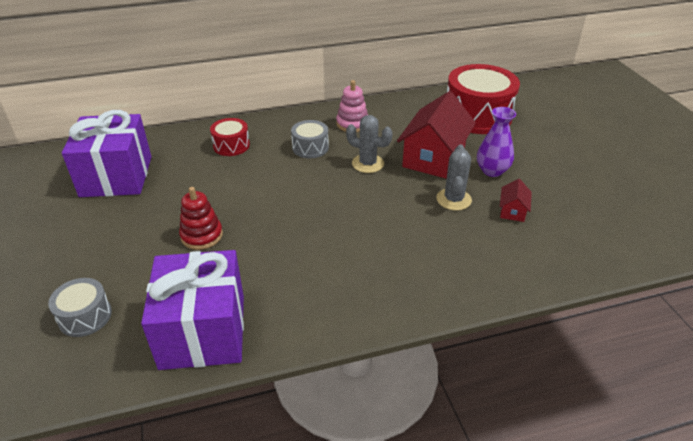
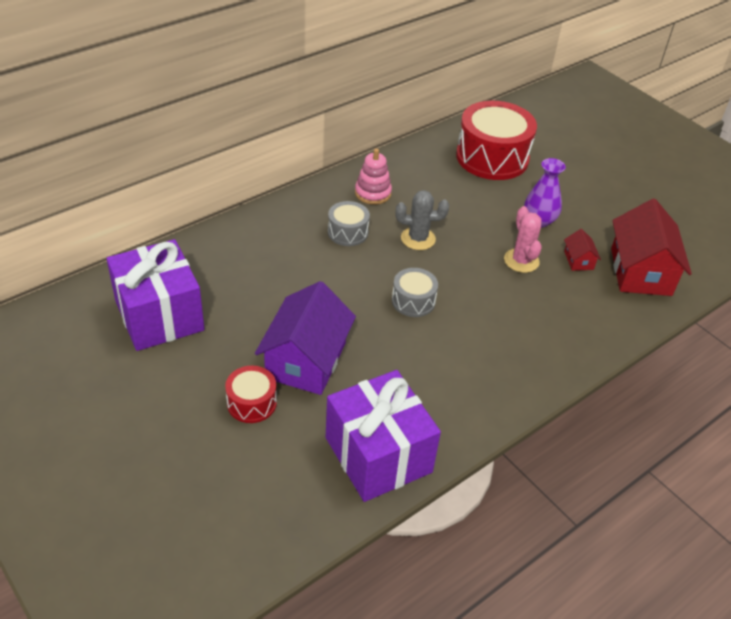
camera: 25 degrees left, 5 degrees up
grey drum [48,278,112,337] -> grey drum moved to [392,268,438,317]
red stacking toy [179,187,223,250] -> purple house [255,281,356,395]
red drum [210,118,250,156] -> red drum moved to [225,366,277,423]
red house [397,91,476,179] -> red house moved to [611,199,692,296]
grey cactus [436,144,472,210] -> pink cactus [504,206,542,273]

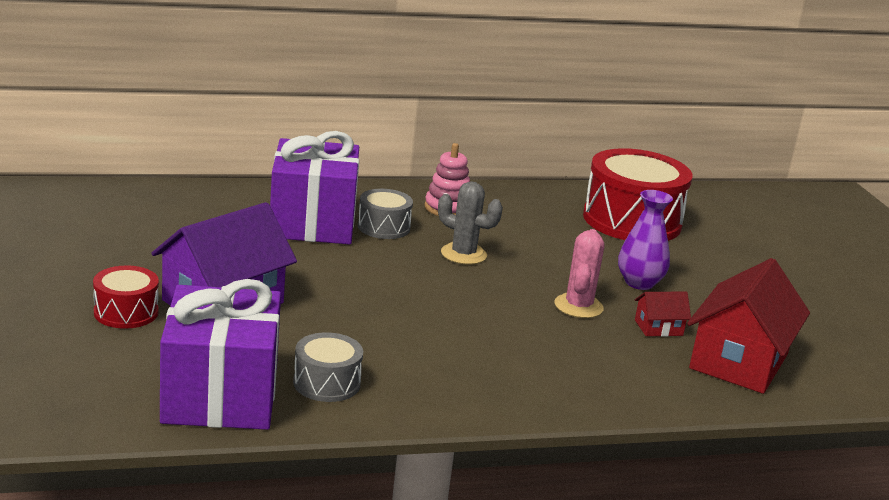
camera: 25 degrees right, 20 degrees down
purple gift [106,239,205,351] -> purple gift moved to [270,131,359,245]
grey drum [392,268,438,317] -> grey drum moved to [293,332,363,402]
red house [564,229,601,271] -> red house turned 60 degrees clockwise [635,292,691,337]

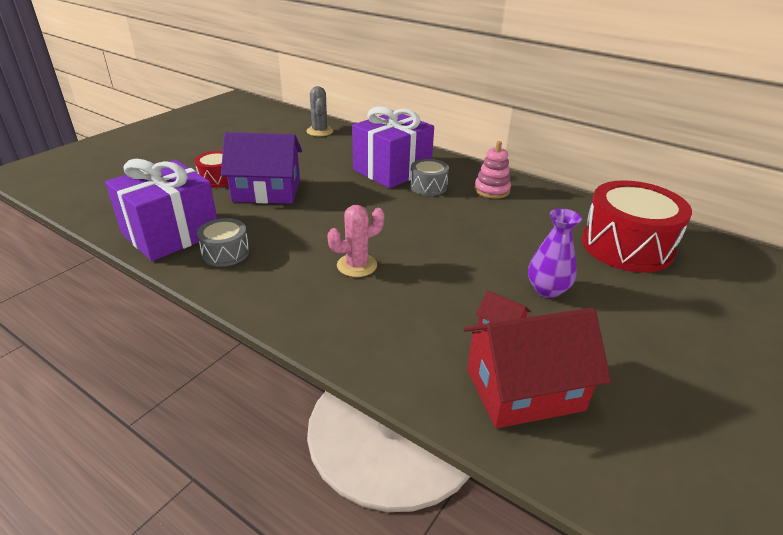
camera: 50 degrees right, 10 degrees up
grey cactus [438,181,503,265] -> grey cactus moved to [306,86,333,136]
pink cactus [555,229,604,318] -> pink cactus moved to [327,205,385,277]

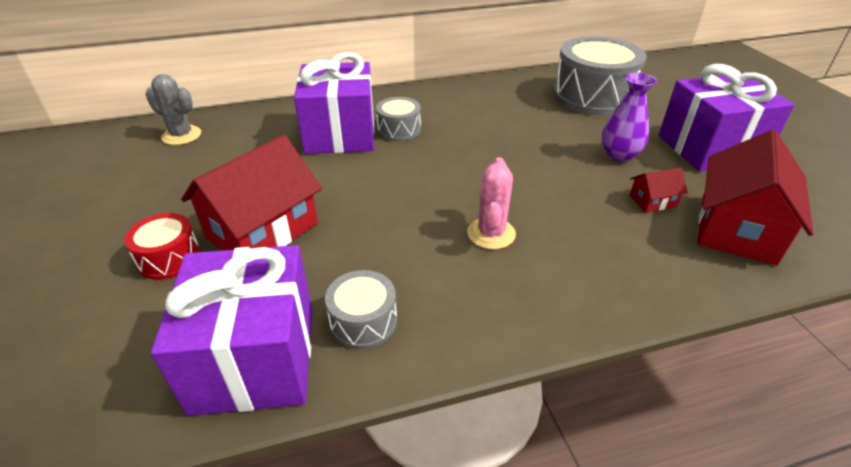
camera: 50 degrees left, 5 degrees up
purple house [221,132,302,204] -> red house [181,135,322,251]
pink stacking toy [474,141,511,199] -> none
red drum [582,180,692,273] -> grey drum [553,36,646,116]
none -> purple gift [659,64,795,172]

